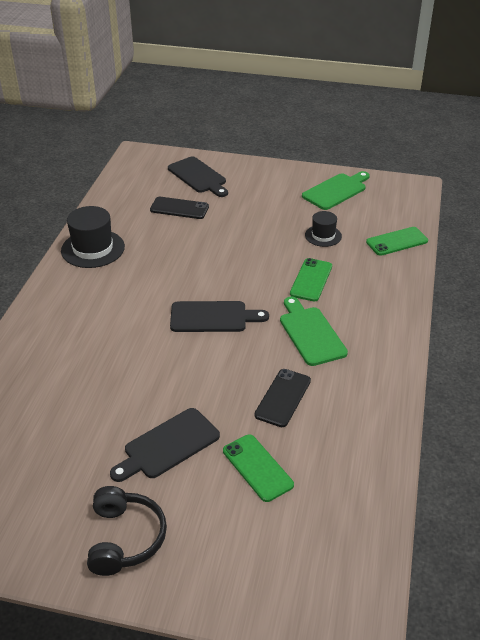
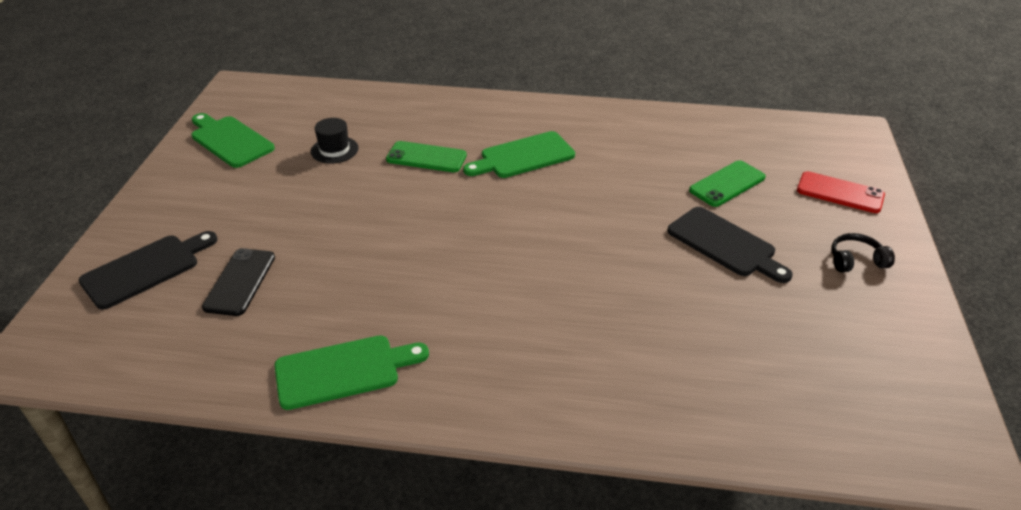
camera: 95 degrees left, 0 degrees up
black hat [61,206,125,268] -> green cutting board [274,335,429,410]
black headphones [87,486,167,576] -> black headphones [831,233,895,273], size x0.62
black cutting board [170,301,269,332] -> none
black phone [254,369,311,427] -> none
green phone [366,227,428,256] -> none
none -> red phone [797,171,885,213]

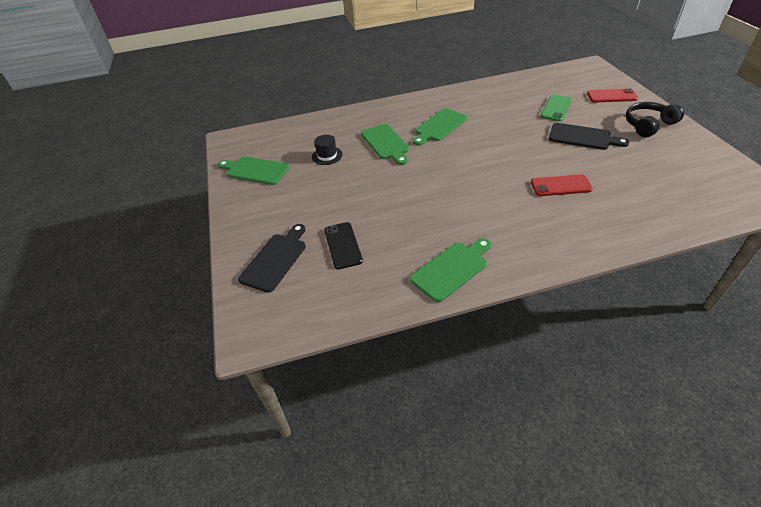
camera: 20 degrees left, 5 degrees up
green phone [386,141,467,172] -> green cutting board [361,124,409,165]
black headphones [831,233,895,273] -> black headphones [626,102,684,138], size x1.62
none -> red phone [531,174,593,196]

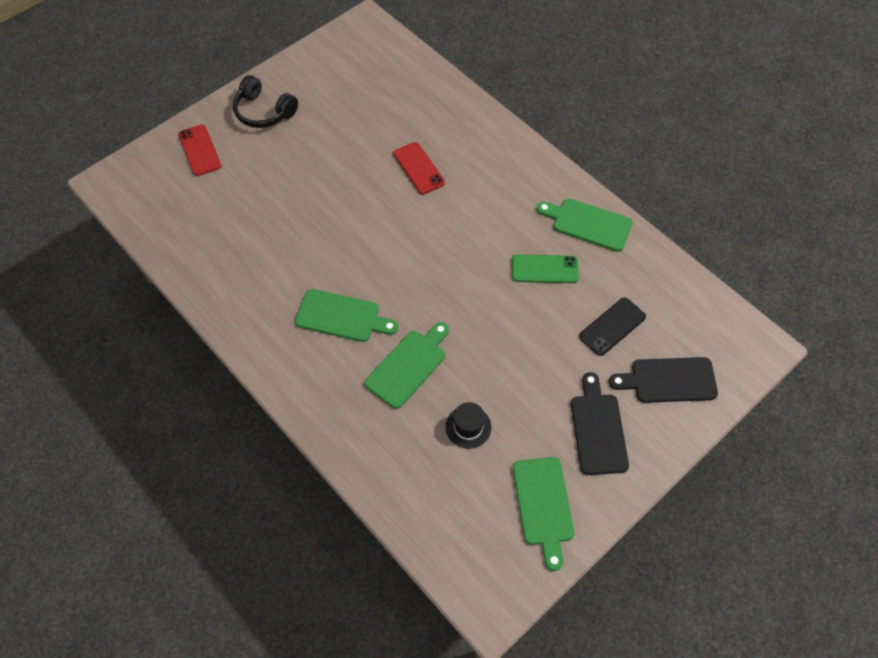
camera: 120 degrees left, 15 degrees up
green phone [540,95,572,121] -> green phone moved to [512,254,579,283]
black cutting board [549,123,630,150] -> black cutting board moved to [571,372,629,475]

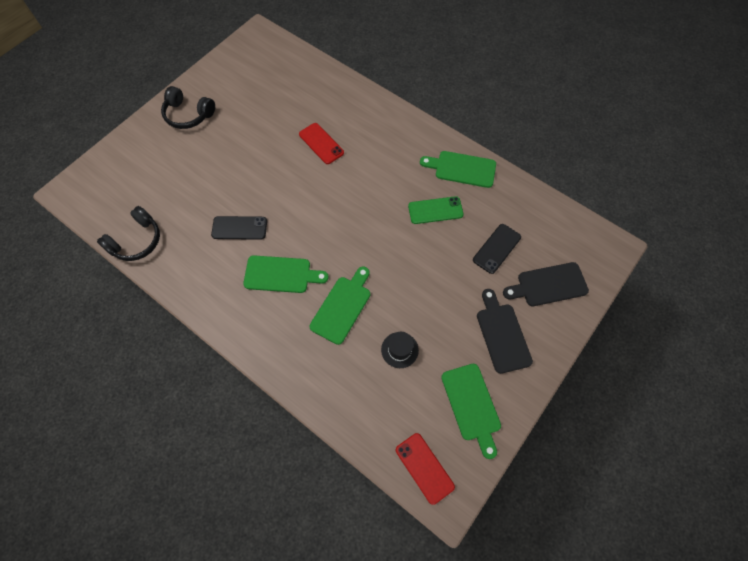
camera: 10 degrees left, 5 degrees up
red phone [178,125,221,176] -> red phone moved to [396,433,455,505]
none -> black headphones [97,206,160,261]
none -> black phone [211,216,267,240]

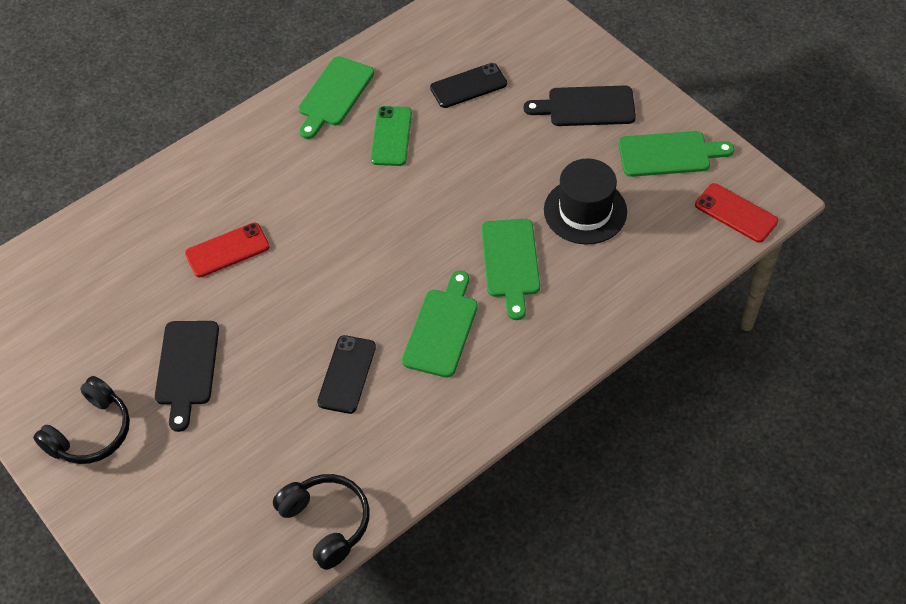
camera: 75 degrees left, 10 degrees down
green cutting board [309,266,370,345] -> green cutting board turned 135 degrees counterclockwise [482,219,540,320]
black hat [381,332,419,368] -> black hat [544,159,627,245], size x1.68
red phone [396,433,455,505] -> red phone turned 60 degrees clockwise [695,183,778,243]
black phone [473,224,521,274] -> black phone turned 75 degrees counterclockwise [430,63,507,108]
black cutting board [503,262,589,306] -> black cutting board moved to [155,321,219,432]

